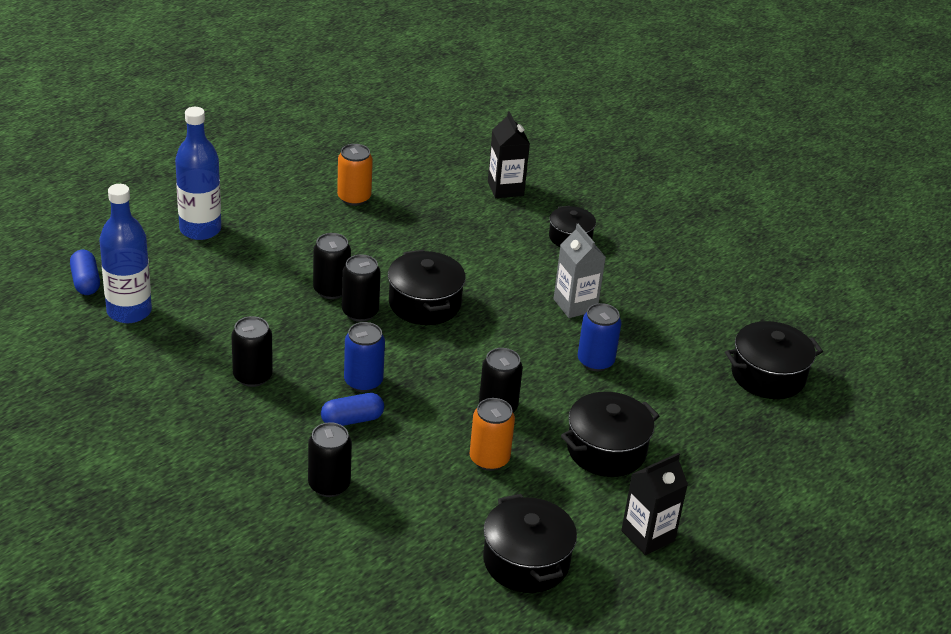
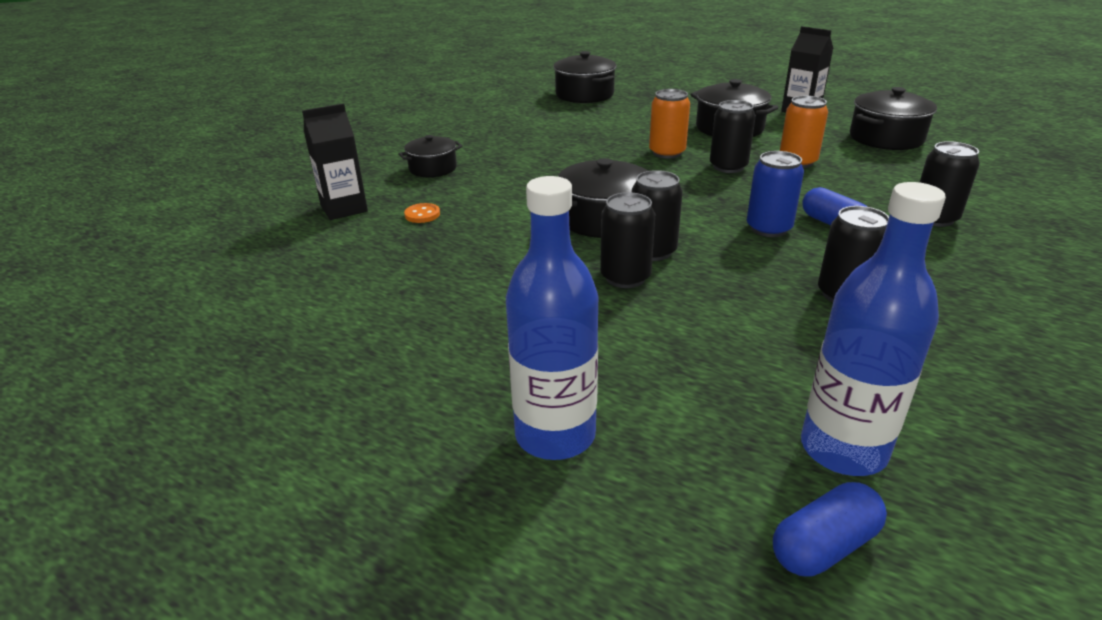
camera: 100 degrees left, 5 degrees down
orange can [337,144,373,206] -> orange can moved to [649,89,690,159]
grey carton [554,224,606,318] -> none
blue can [578,303,622,371] -> none
none -> orange button [404,203,440,223]

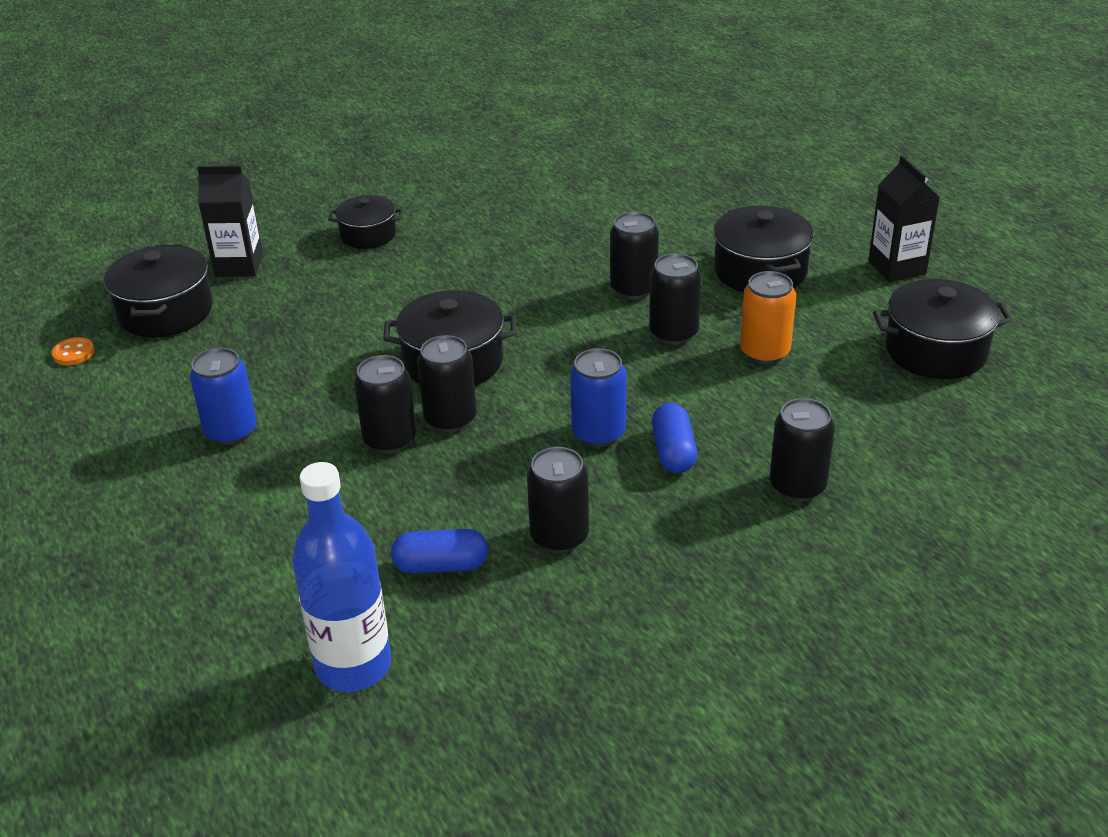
camera: 30 degrees right, 5 degrees up
orange button [404,203,440,223] -> orange button moved to [52,337,94,365]
blue bottle [506,176,598,460] -> none
black pot [553,51,617,103] -> black pot moved to [104,244,213,337]
orange can [649,89,690,159] -> black can [610,211,659,299]
blue capsule [773,482,887,577] -> blue capsule moved to [391,529,488,573]
none -> blue can [190,348,257,445]

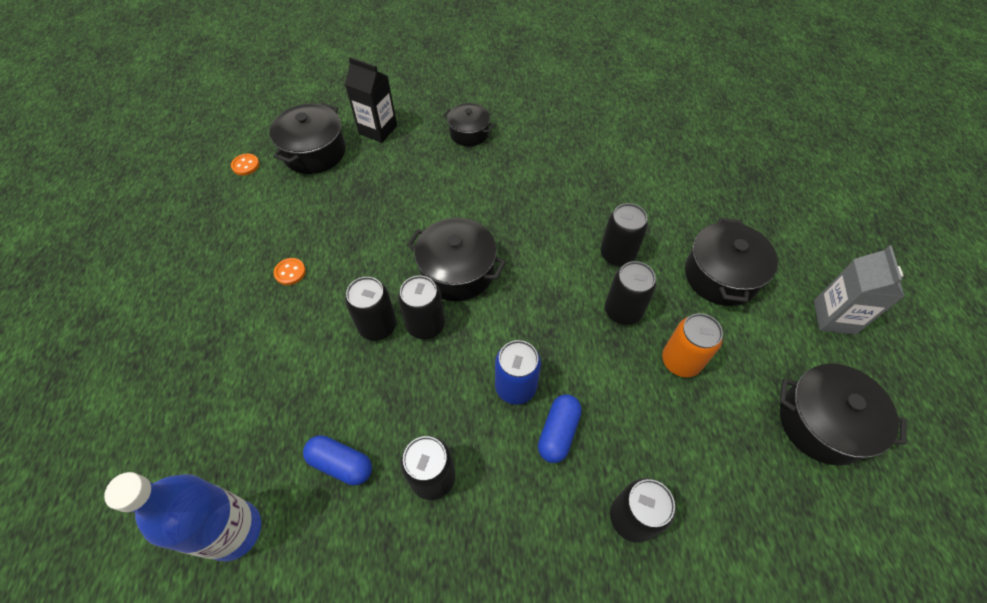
camera: 25 degrees right, 20 degrees up
blue can [190,348,257,445] -> orange button [274,258,306,285]
black carton [868,155,940,282] -> grey carton [814,246,905,335]

